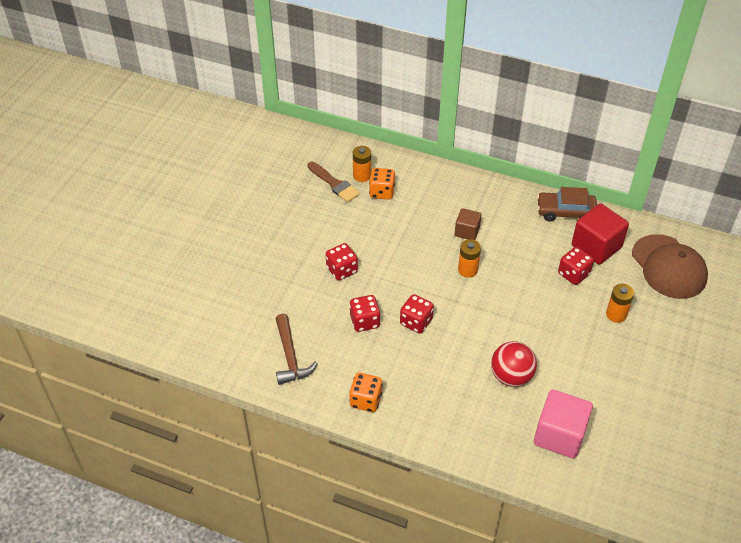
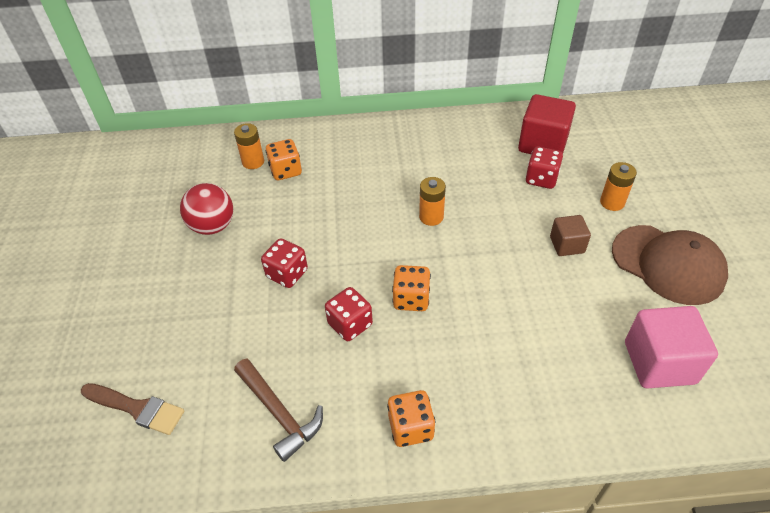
camera: 25 degrees left, 0 degrees up
brown brush [307,162,360,202] -> brown brush moved to [81,383,184,435]
red dice [400,294,434,334] -> orange dice [392,265,431,311]
brown cube [455,208,482,240] -> brown cube moved to [550,215,591,256]
red ball [491,341,537,387] -> red ball moved to [180,183,233,235]
brown car [537,187,597,221] -> none
brown cap [632,234,708,299] -> brown cap moved to [612,225,728,305]

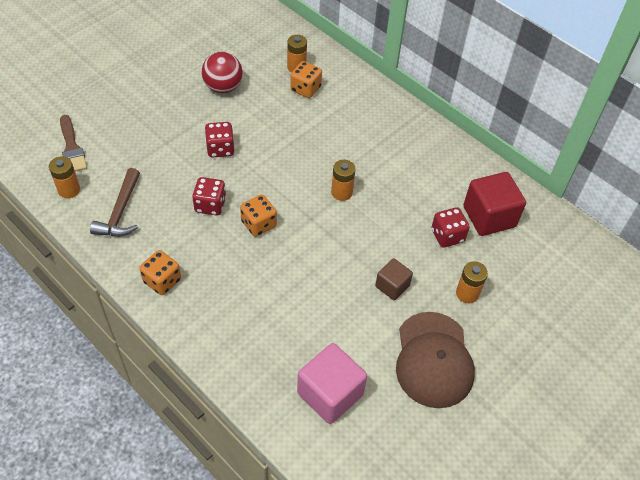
camera: 45 degrees right, 5 degrees up
none -> orange battery [49,156,80,198]

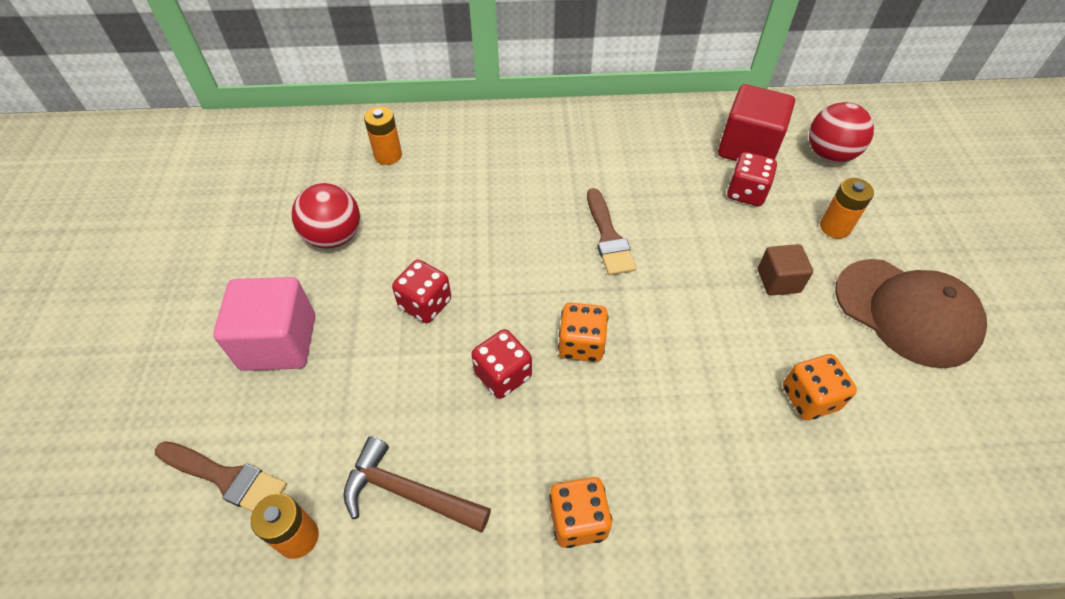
camera: 45 degrees left, 0 degrees up
brown hammer [90,168,140,236] -> brown hammer turned 150 degrees clockwise [343,436,491,533]
orange dice [290,61,322,98] -> orange dice moved to [783,354,857,420]
pink cube [297,343,367,424] -> pink cube moved to [213,277,315,371]
orange battery [331,160,356,201] -> brown brush [587,188,636,275]
none -> red ball [809,102,874,163]

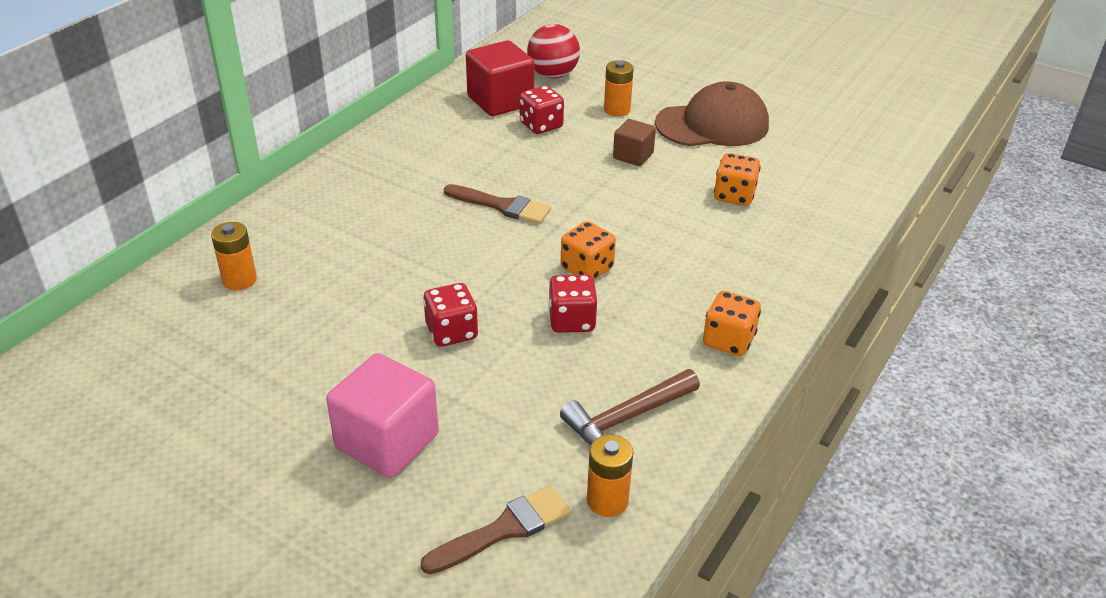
camera: 55 degrees left, 15 degrees down
red ball [292,183,360,249] -> none

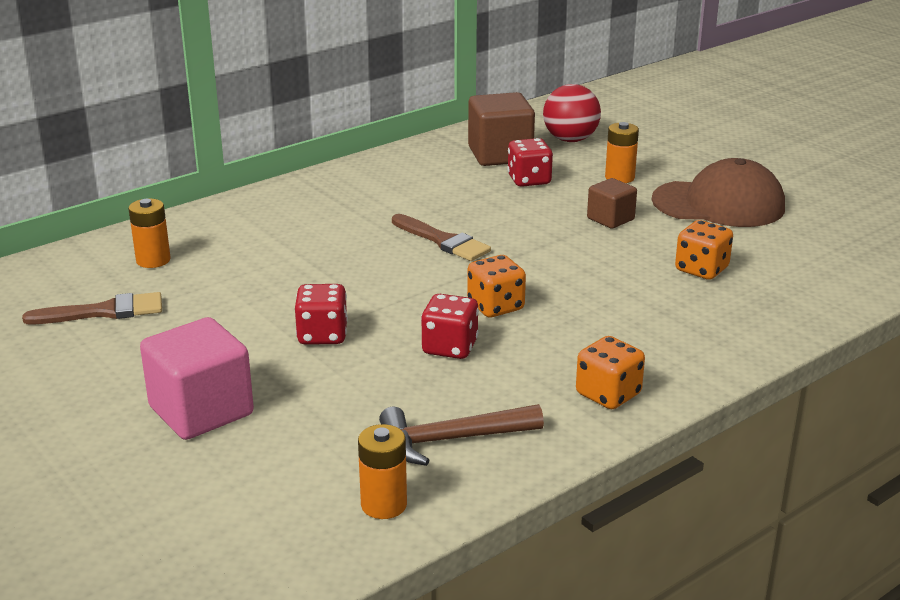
camera: 20 degrees right, 10 degrees down
brown brush [420,485,571,574] -> brown brush moved to [22,292,162,324]
red cube [466,40,534,116] -> brown cube [468,92,535,166]

